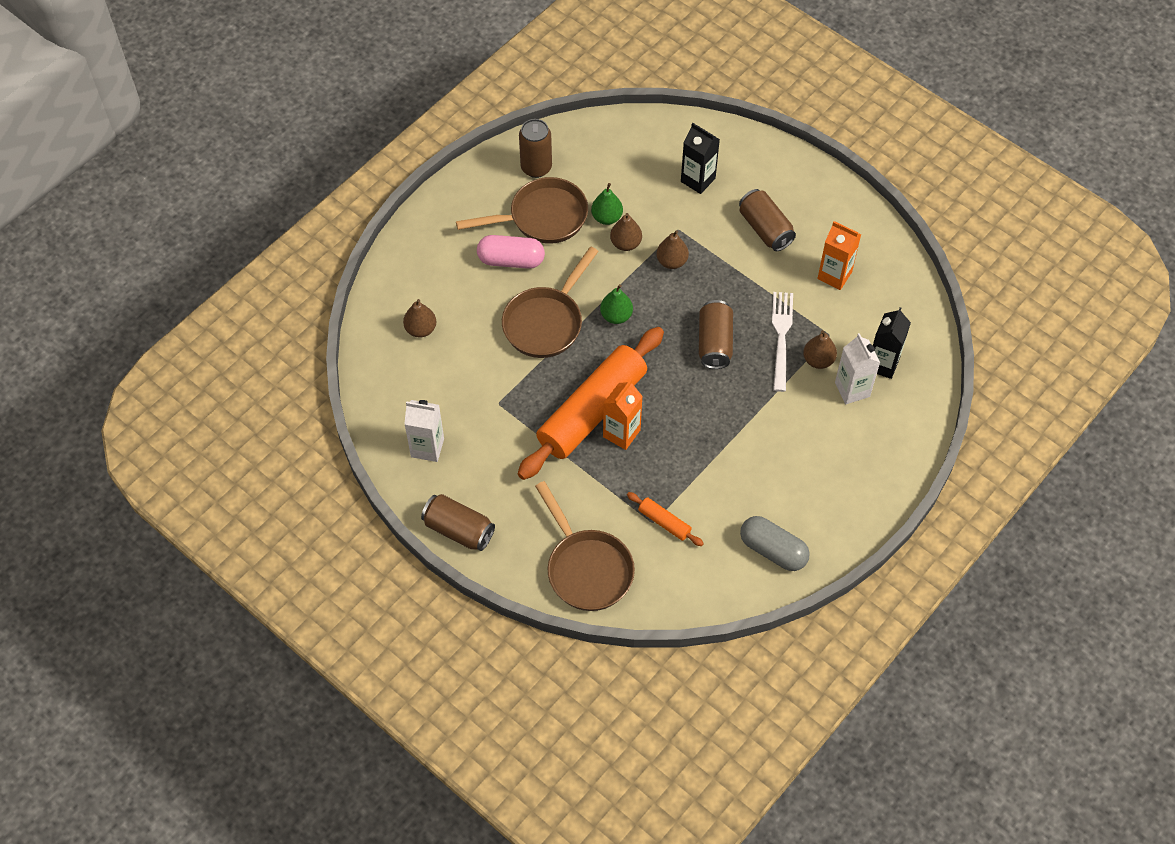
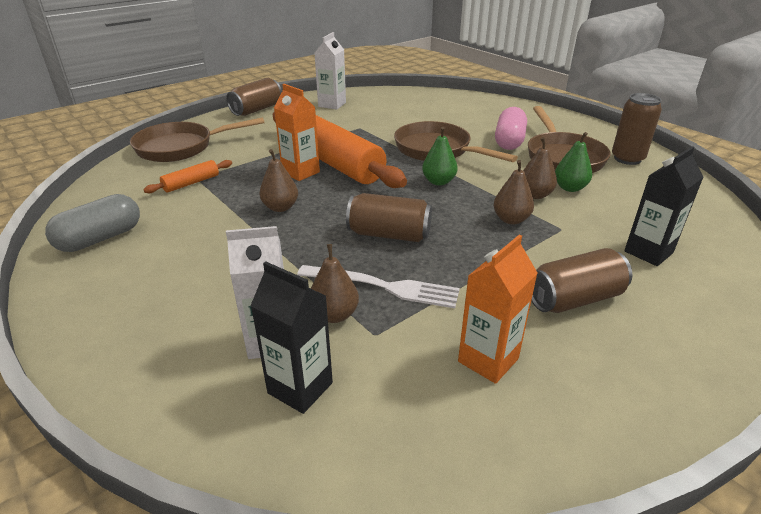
camera: 100 degrees right, 25 degrees down
brown pear [403,299,436,338] -> brown pear moved to [259,149,298,212]

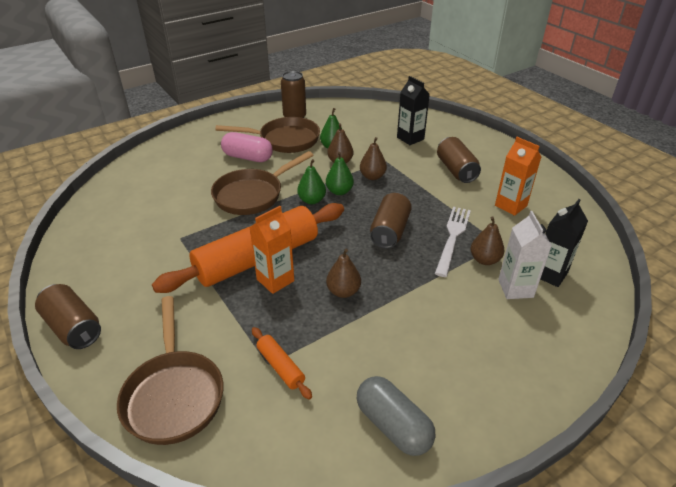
camera: 85 degrees left, 5 degrees up
white carton [314,32,346,110] -> none
none -> green pear [326,152,354,195]

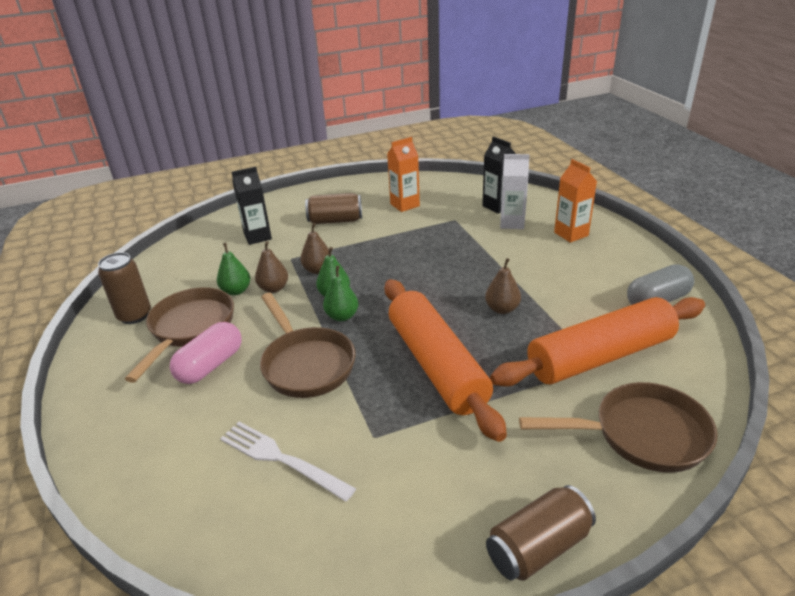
camera: 75 degrees left, 5 degrees down
orange carton [250,206,294,294] -> orange carton moved to [554,159,597,243]
orange rolling pin [252,327,312,399] -> orange rolling pin [490,297,705,387], size x2.43
brown can [370,192,412,248] -> none
white fork [435,207,471,277] -> white fork moved to [220,422,356,502]
brown pear [471,217,504,265] -> none

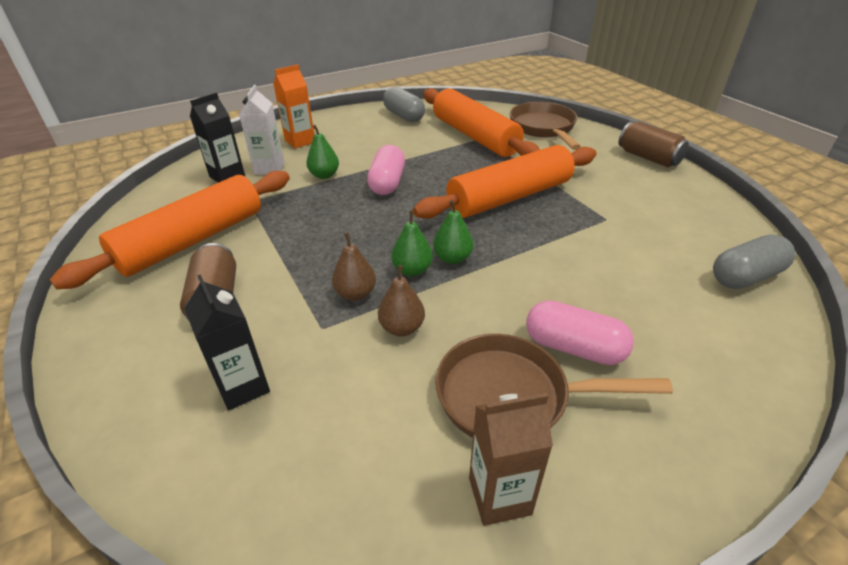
camera: 100 degrees left, 5 degrees up
brown can [98,252,151,324] -> brown carton [469,393,553,526]
green pear [217,243,250,295] -> green pear moved to [306,125,339,179]
white fork [220,422,356,502] -> none
brown pan [260,293,356,398] -> none
orange carton [387,137,420,212] -> orange rolling pin [50,171,290,289]
brown pear [485,258,521,314] -> none
none -> pink capsule [367,145,405,195]
none -> grey capsule [713,234,795,289]

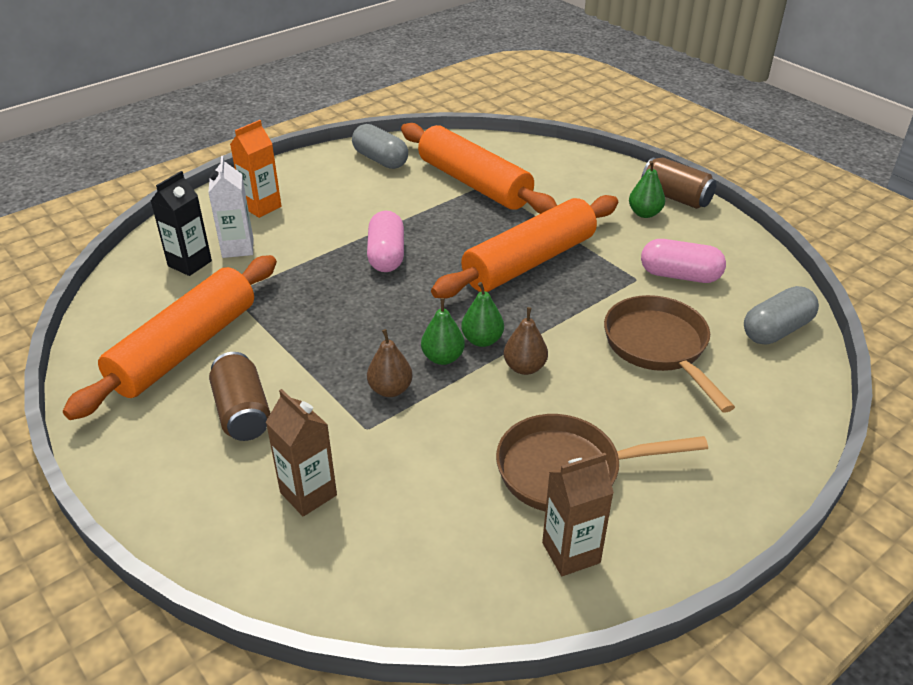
camera: 10 degrees left, 0 degrees up
black carton [184,274,270,410] -> brown carton [266,389,337,517]
green pear [306,125,339,179] -> green pear moved to [629,161,665,218]
brown pear [378,265,425,336] -> brown pear moved to [504,307,548,375]
brown pan [510,102,581,150] -> brown pan moved to [604,295,735,413]
pink capsule [526,300,634,365] -> pink capsule moved to [641,239,726,283]

